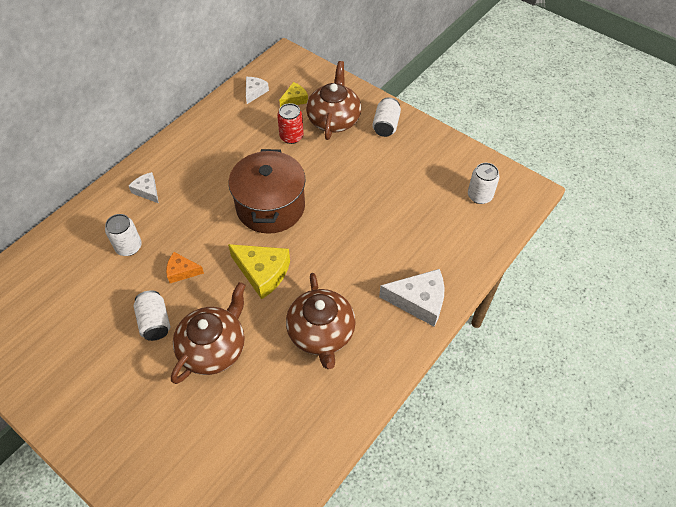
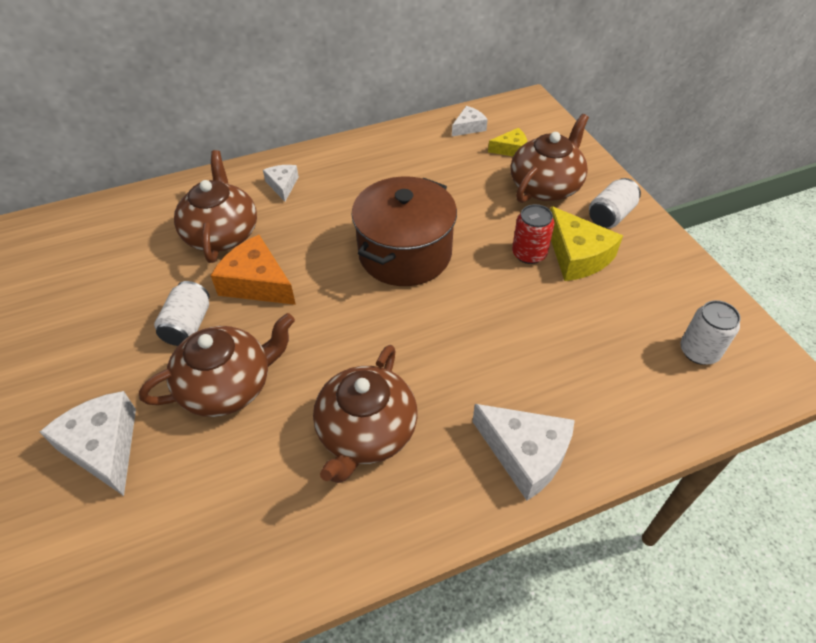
camera: 30 degrees right, 5 degrees down
white can [105,214,142,256] -> brown teapot [174,150,257,263]
orange cheese [166,252,204,283] -> orange cheese [211,235,296,305], size x1.75
yellow cheese [228,244,290,299] -> yellow cheese moved to [550,206,623,281]
red can [277,103,304,144] -> red can moved to [512,204,554,264]
none -> white cheese [40,391,136,496]

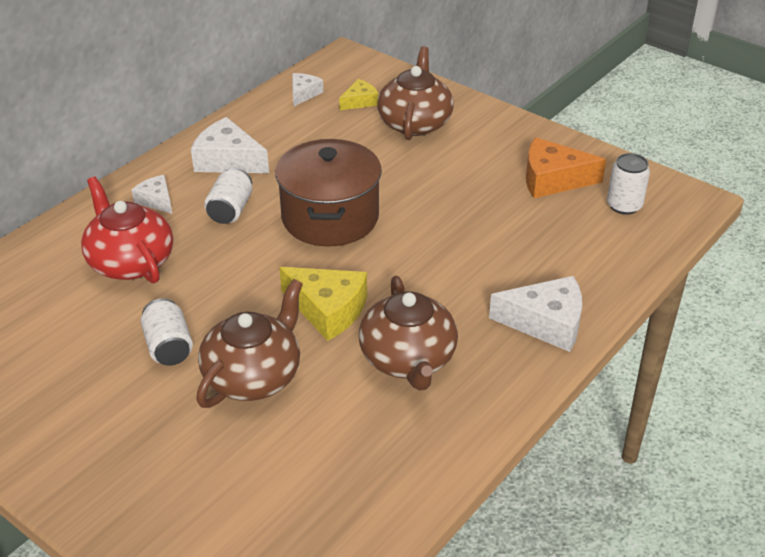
camera: 30 degrees left, 10 degrees down
white cheese [40,391,136,496] -> white cheese moved to [191,117,269,173]
brown teapot [174,150,257,263] -> red teapot [81,177,173,283]
orange cheese [211,235,296,305] -> orange cheese moved to [526,137,606,198]
red can [512,204,554,264] -> none
yellow cheese [550,206,623,281] -> yellow cheese moved to [279,267,367,341]
white can [589,178,641,228] -> white can moved to [204,168,252,224]

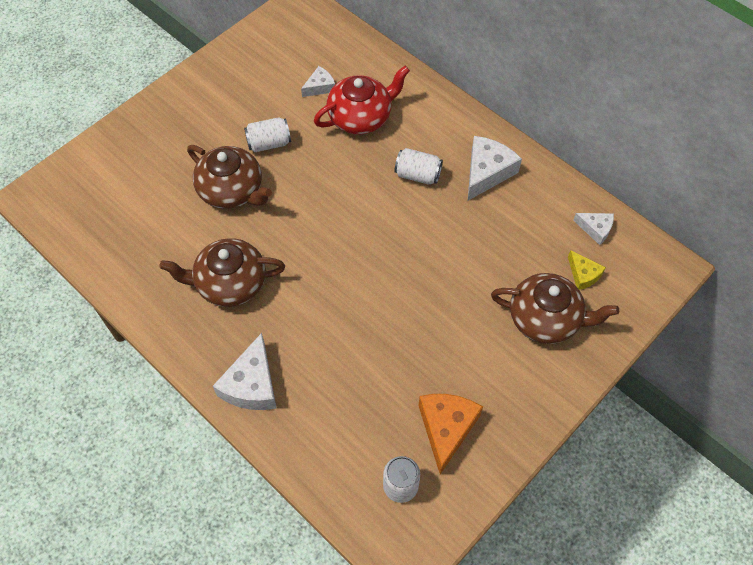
camera: 95 degrees right, 20 degrees up
white cheese [132,175,172,214] -> white cheese moved to [301,66,335,97]
brown pot [275,139,382,247] -> none
yellow cheese [279,267,367,341] -> none

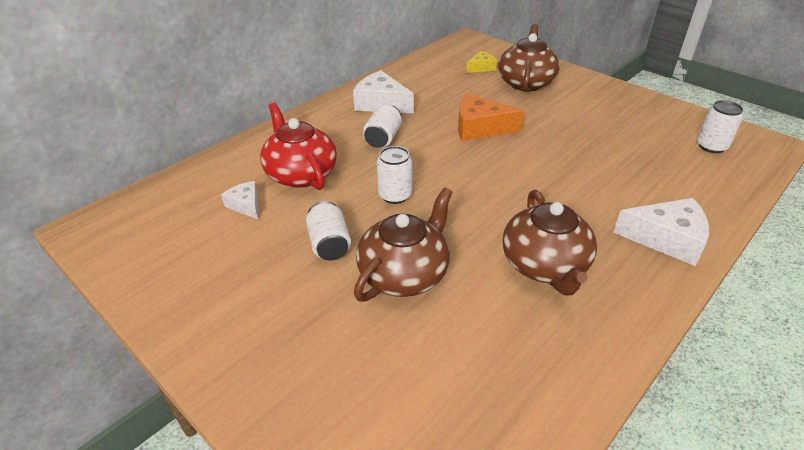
camera: 90 degrees left, 20 degrees down
orange cheese [418,394,483,474] -> orange cheese moved to [458,93,524,141]
white cheese [573,213,614,245] -> none
none -> white can [377,146,412,204]

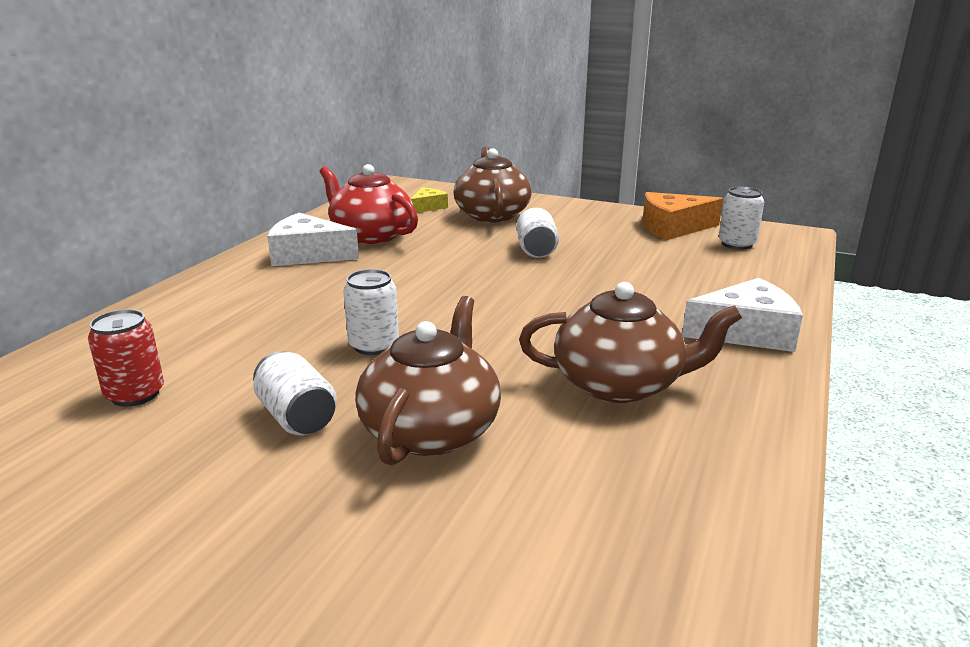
camera: 20 degrees left, 15 degrees down
white cheese [221,181,258,219] -> red can [88,309,164,407]
red teapot [260,103,337,190] -> red teapot moved to [320,164,418,244]
white can [363,104,402,148] -> white can moved to [516,208,559,258]
orange cheese [458,93,524,141] -> orange cheese moved to [643,192,723,240]
brown teapot [502,190,597,296] -> brown teapot turned 60 degrees counterclockwise [519,282,742,403]

